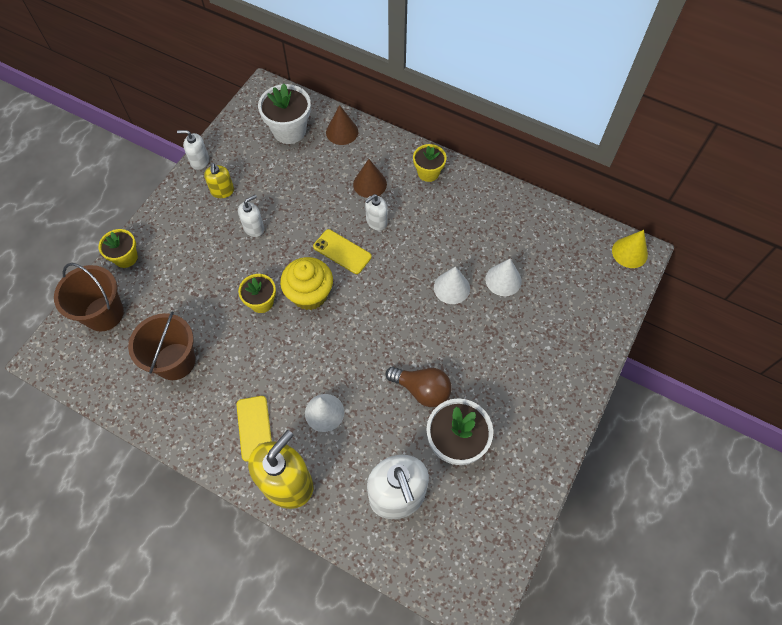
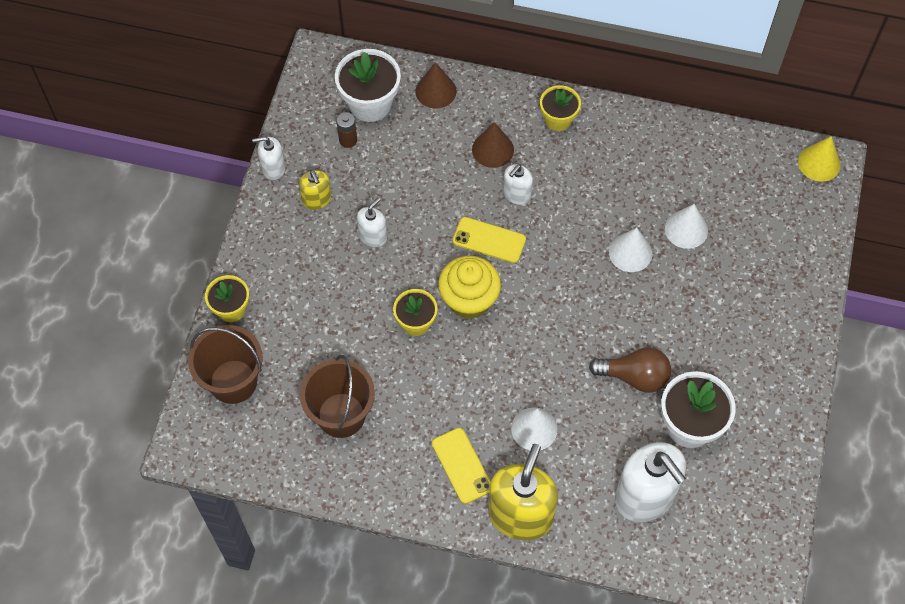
camera: 15 degrees left, 0 degrees up
none -> brown battery [337,112,357,148]

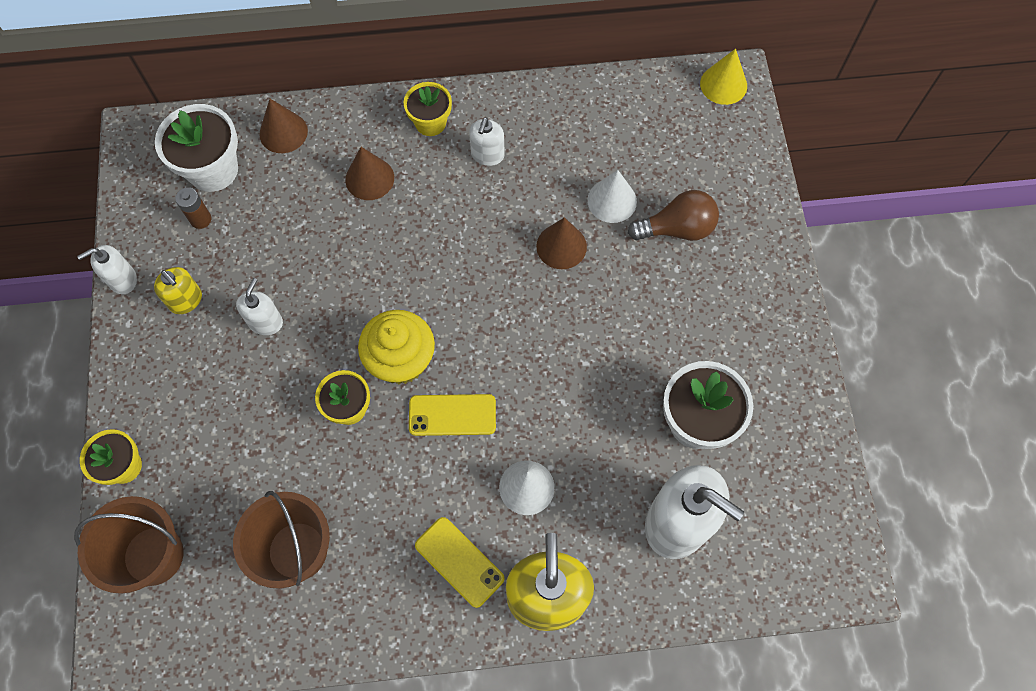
camera: 20 degrees left, 5 degrees up
yellow phone [453,217,526,263] -> yellow phone moved to [409,394,496,436]
white soap dispenser [503,164,533,205] -> white soap dispenser moved to [469,117,505,166]
brown light bulb [589,347,671,393] -> brown light bulb moved to [628,190,719,241]
white cone [609,228,652,272] -> brown cone [536,217,587,269]

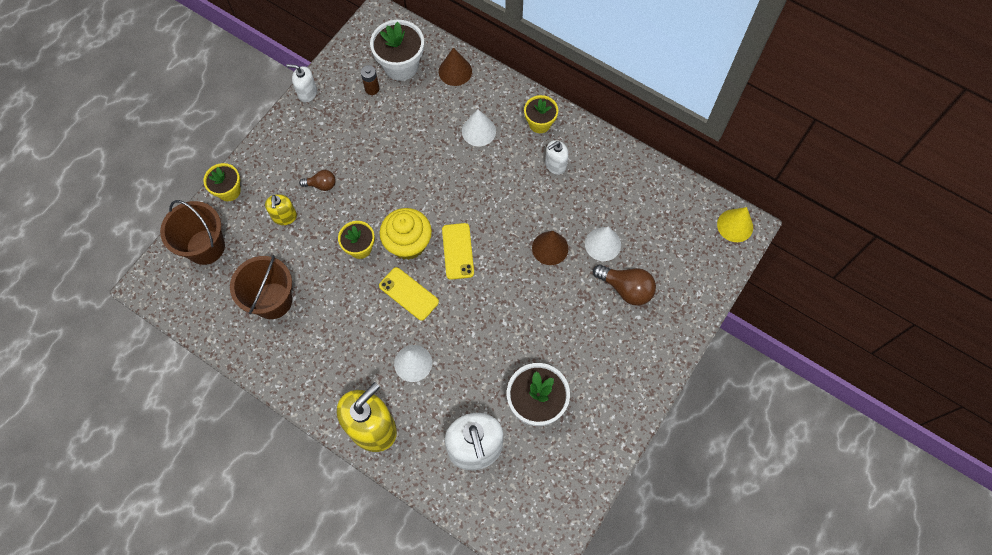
camera: 40 degrees right, 0 degrees up
yellow soap dispenser [154,267,202,314] -> yellow soap dispenser moved to [265,194,297,225]
white soap dispenser [236,278,283,335] -> none
brown cone [345,147,394,200] -> white cone [462,109,496,146]
yellow phone [415,517,505,608] -> yellow phone moved to [442,223,474,280]
none -> brown light bulb [299,170,336,191]

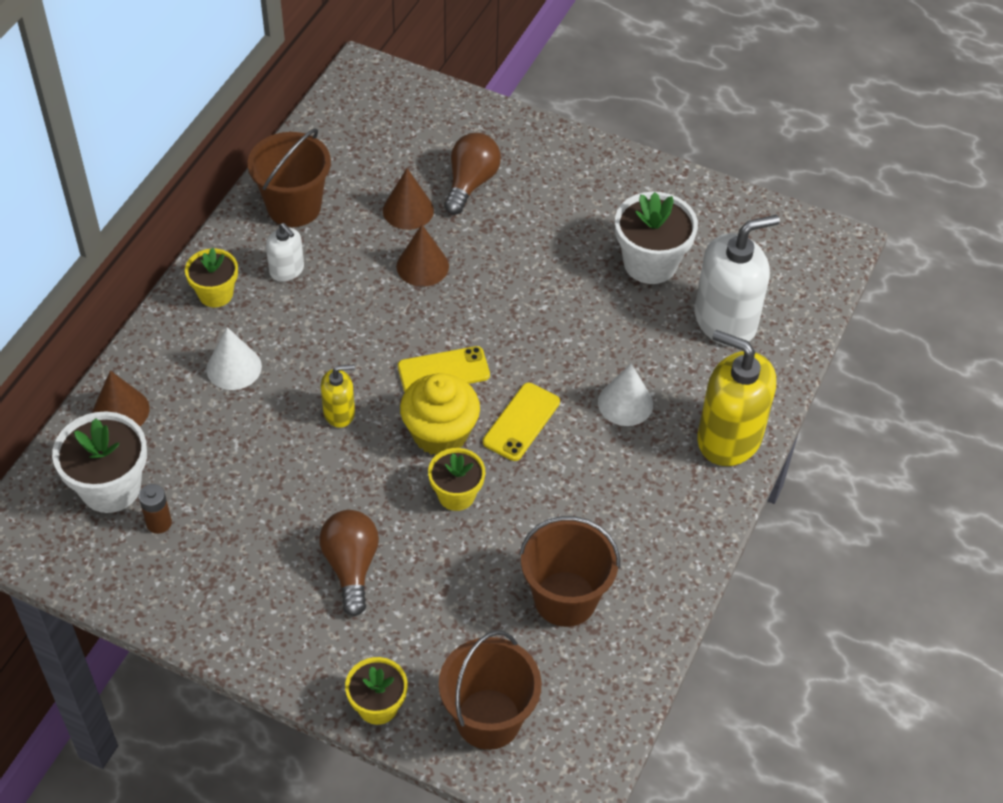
camera: 100 degrees left, 15 degrees down
yellow soap dispenser [265,194,297,225] -> yellow soap dispenser moved to [321,365,355,428]
white soap dispenser [286,64,317,102] -> none
brown light bulb [299,170,336,191] -> brown light bulb [319,510,379,616], size x1.68
white cone [585,227,621,261] -> brown cone [383,168,434,230]
yellow cone [717,207,753,242] -> none
none -> brown bucket [248,128,331,227]

